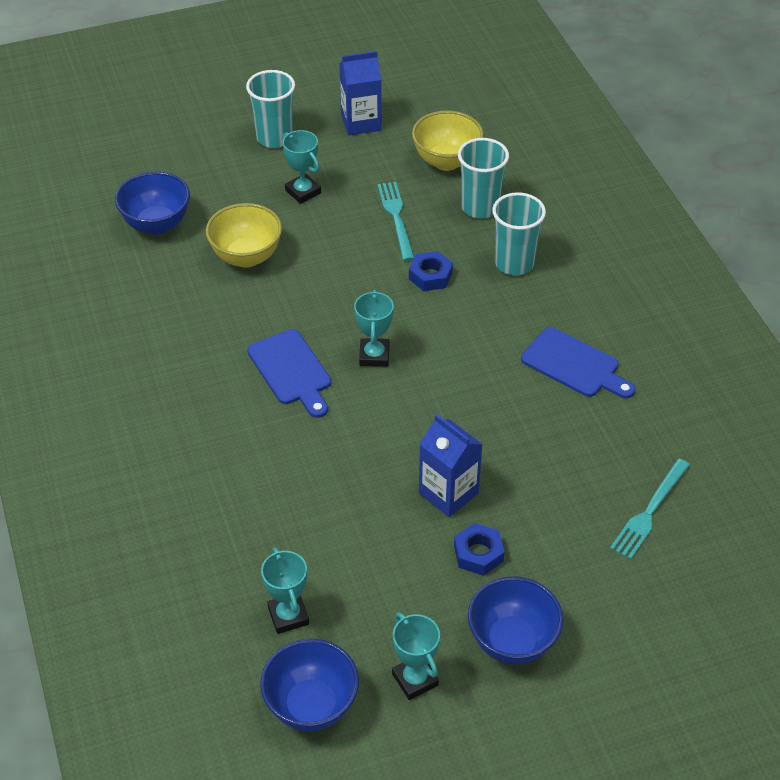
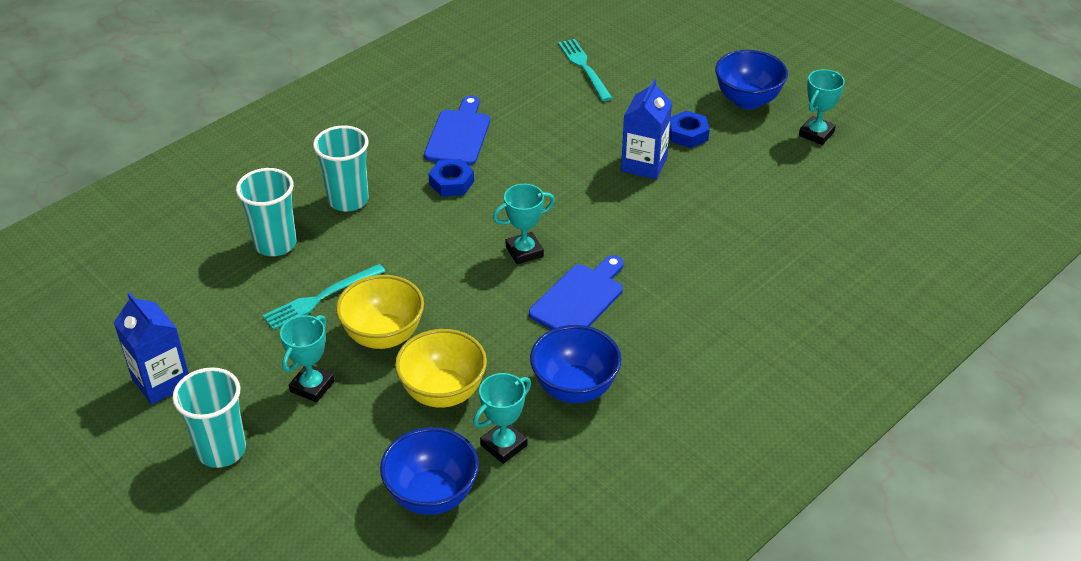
camera: 115 degrees left, 5 degrees down
blue bowl [260,639,359,731] -> blue bowl moved to [530,325,622,403]
turquoise trophy [261,547,309,634] -> turquoise trophy moved to [473,373,531,464]
blue nut [409,251,453,291] -> blue nut moved to [428,159,474,197]
yellow bowl [412,110,484,171] -> yellow bowl moved to [336,275,424,349]
turquoise fork [610,459,690,560] -> turquoise fork turned 120 degrees counterclockwise [558,39,612,101]

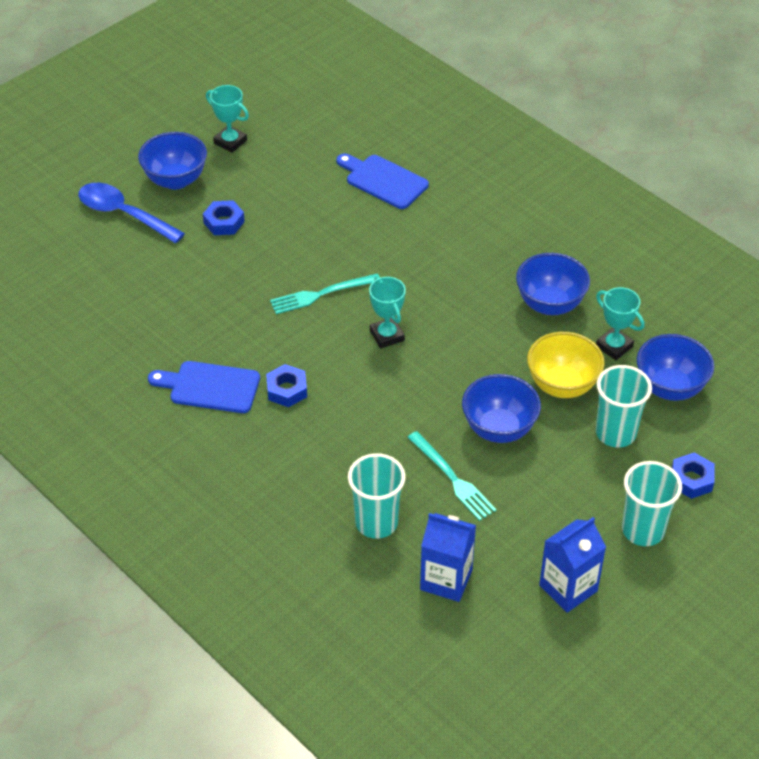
camera: 90 degrees left, 5 degrees up
turquoise trophy [280,315,335,403] -> none
turquoise cup [313,126,369,212] -> turquoise cup moved to [596,365,652,448]
yellow bowl [336,275,424,349] -> blue bowl [462,374,541,443]
blue cutting board [529,255,624,330] -> blue cutting board moved to [337,153,429,209]
turquoise fork [558,39,612,101] -> turquoise fork moved to [270,273,380,314]
blue carton [621,79,672,179] -> blue carton moved to [420,513,476,602]
none -> blue spoon [78,183,185,243]
none -> blue nut [672,452,715,499]

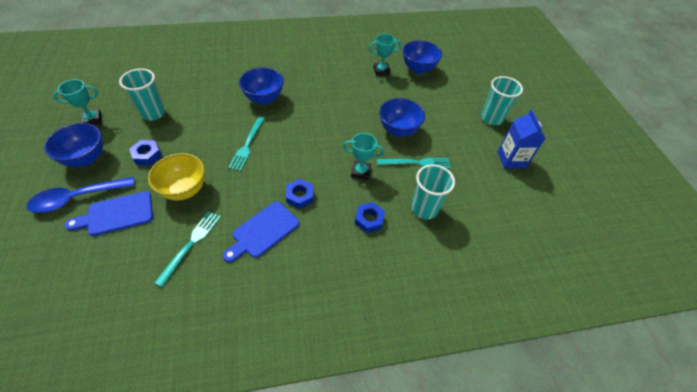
camera: 60 degrees left, 5 degrees up
blue cutting board [337,153,429,209] -> blue cutting board moved to [65,191,153,236]
turquoise trophy [369,276,406,349] -> turquoise trophy moved to [343,133,384,180]
blue carton [420,513,476,602] -> none
blue bowl [516,253,590,315] -> blue bowl moved to [239,67,284,105]
yellow bowl [527,332,605,398] -> yellow bowl moved to [148,153,205,201]
turquoise cup [596,365,652,448] -> turquoise cup moved to [119,69,165,121]
blue nut [672,452,715,499] -> blue nut moved to [355,202,385,233]
none -> turquoise fork [155,211,221,287]

